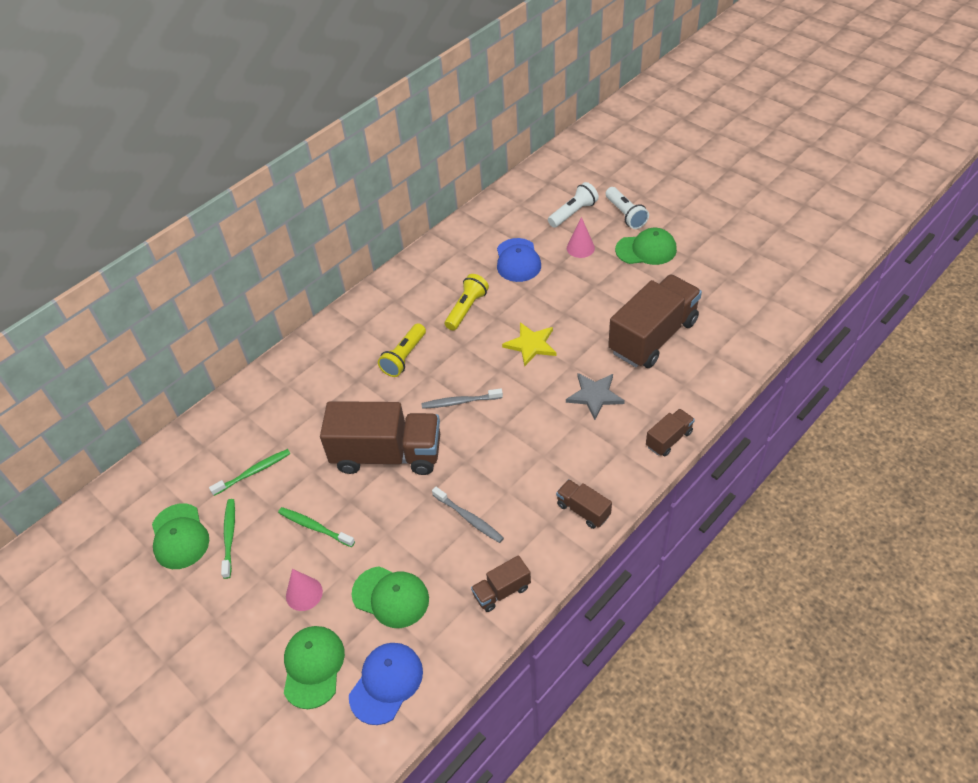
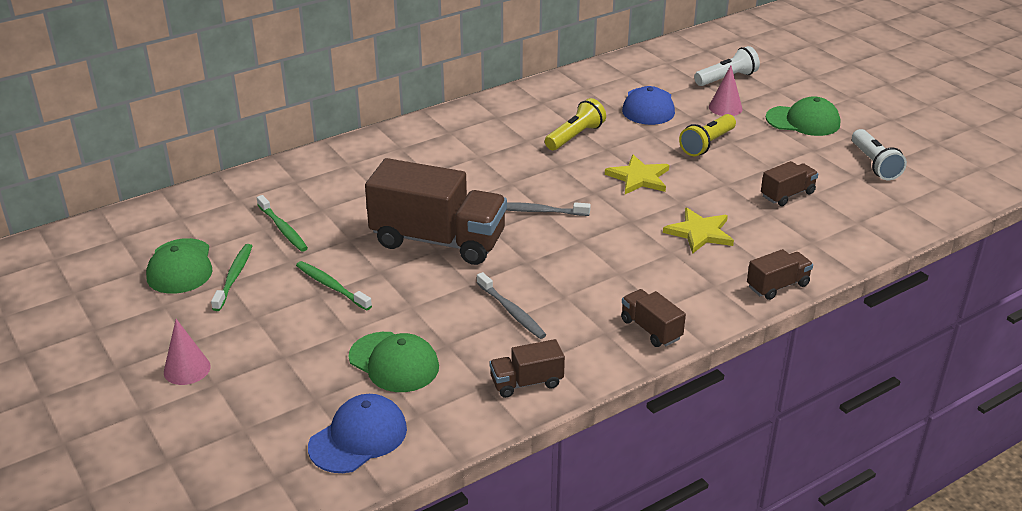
camera: 10 degrees right, 15 degrees down
green toothbrush [209,449,291,496] -> green toothbrush turned 75 degrees clockwise [257,195,308,252]
green cap [284,626,345,709] -> none
pink cone [286,569,323,611] -> pink cone moved to [164,319,210,385]
yellow flashlight [378,323,426,377] -> yellow flashlight moved to [679,114,736,156]
grey star [566,373,625,420] -> yellow star [663,208,734,254]
white flashlight [606,187,649,229] -> white flashlight moved to [852,129,907,180]
brown truck [608,275,702,368] -> brown truck [761,161,819,206], size x0.46

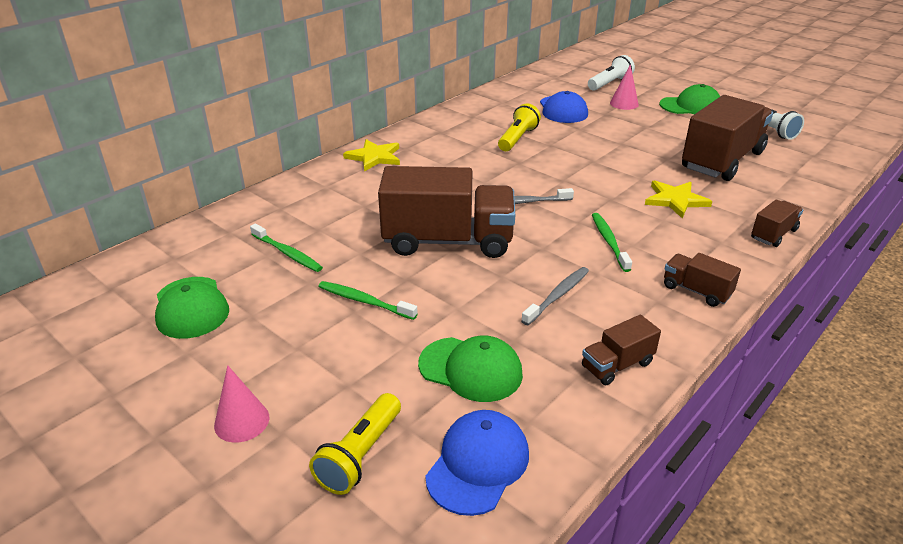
camera: 15 degrees left, 0 degrees up
green toothbrush [211,244,252,311] -> green toothbrush moved to [592,213,632,272]
grey toothbrush [477,272,546,339] -> grey toothbrush turned 90 degrees counterclockwise [521,267,589,325]
yellow star [605,155,669,194] -> yellow star moved to [343,139,400,172]
yellow flashlight [679,114,736,156] -> yellow flashlight moved to [309,393,401,495]
brown truck [761,161,819,206] -> brown truck [682,95,773,181], size x2.16

